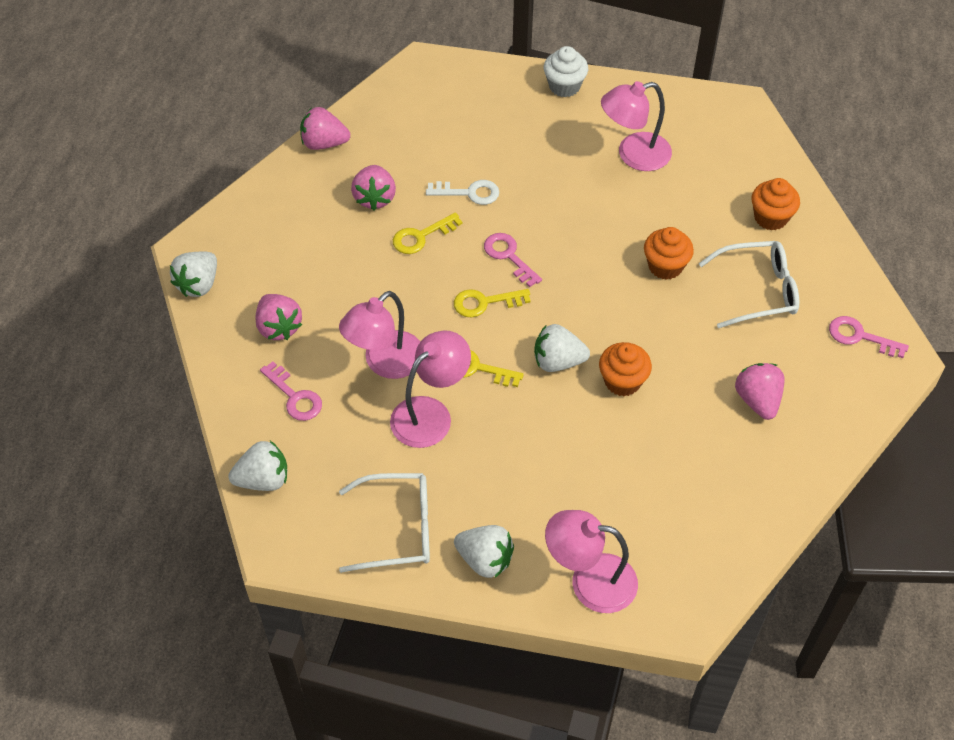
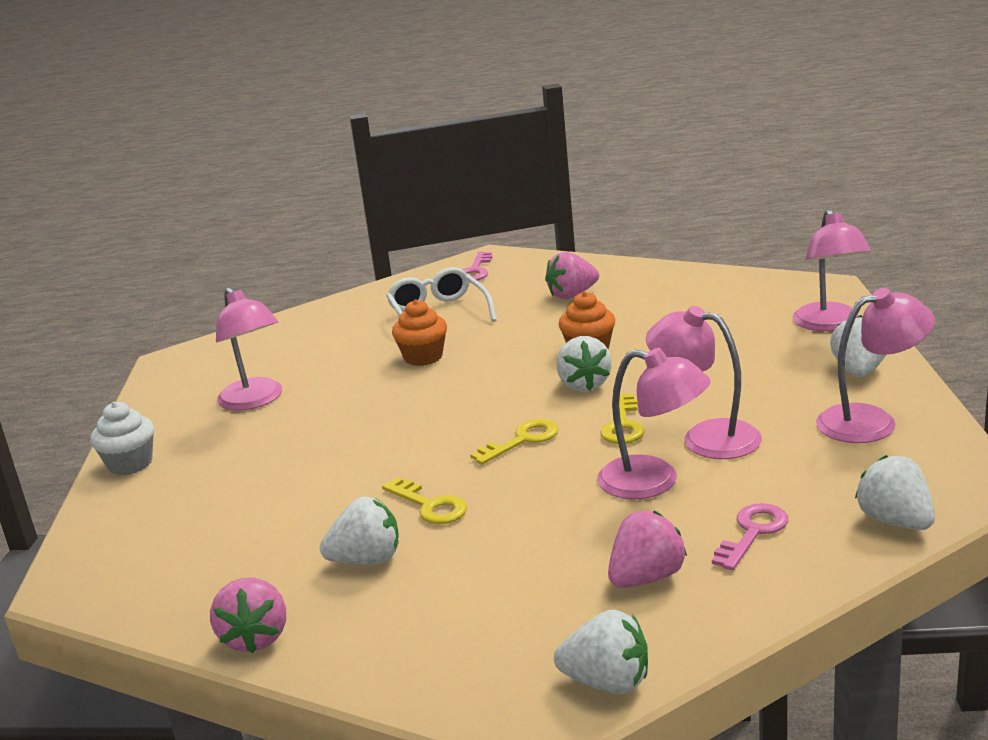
camera: 100 degrees left, 30 degrees down
white glasses [339,473,430,573] -> pink lamp [816,288,935,443]
pink strawberry [351,165,396,210] -> white strawberry [320,497,399,564]
white key [426,180,499,205] -> none
yellow key [454,289,531,318] -> yellow key turned 105 degrees counterclockwise [470,419,559,465]
pink key [484,233,542,287] -> none
orange cupcake [752,178,800,230] -> none

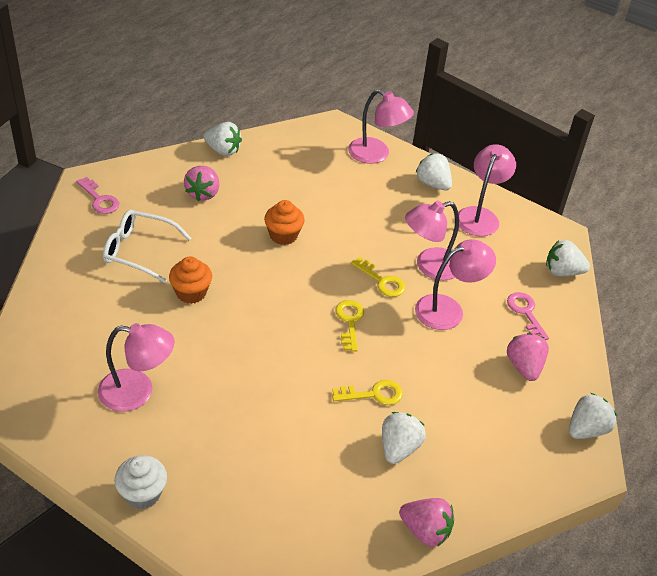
camera: 60 degrees left, 20 degrees up
white strawberry [556,336,612,391] -> white strawberry moved to [203,122,242,156]

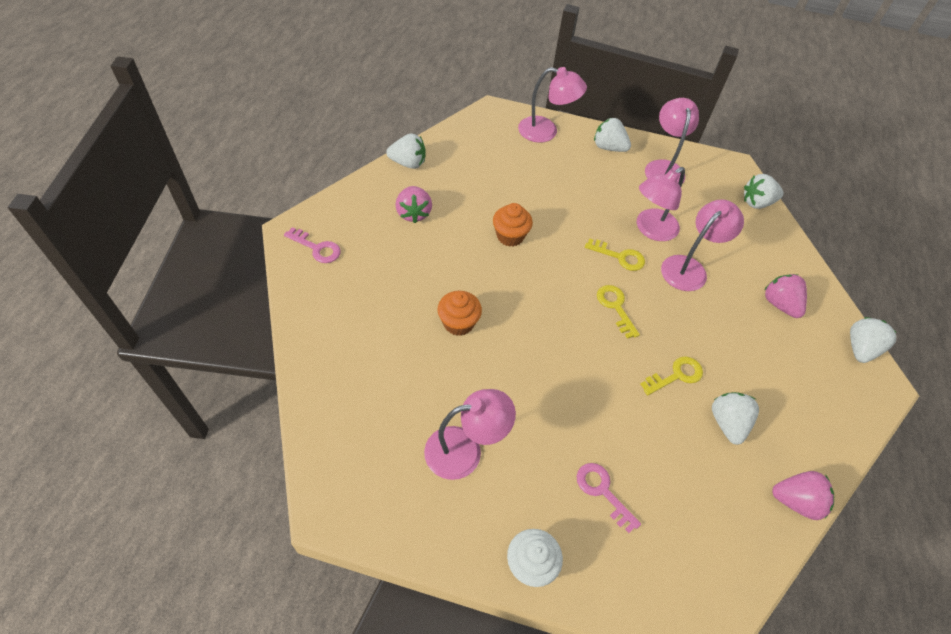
camera: 20 degrees left, 10 degrees up
white glasses [103,210,191,283] -> none
pink key [507,292,549,340] -> pink key moved to [577,463,641,533]

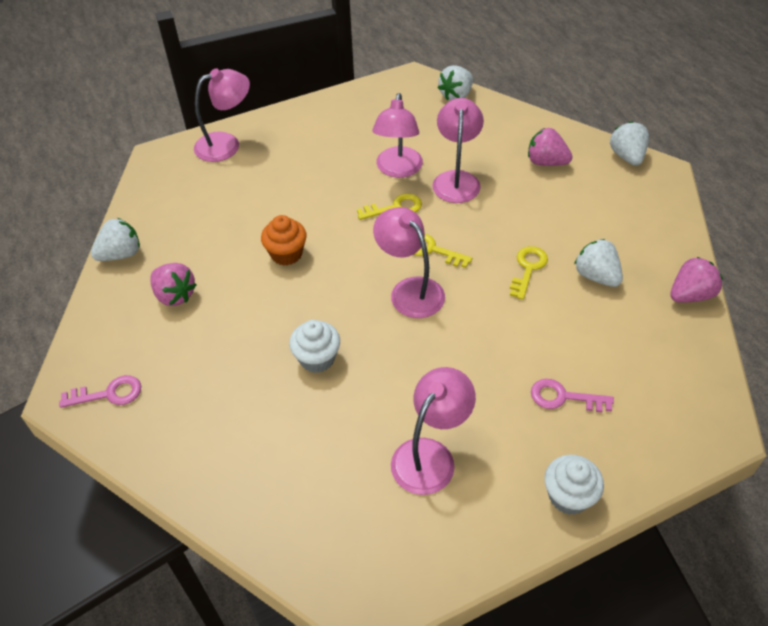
camera: 35 degrees left, 5 degrees down
orange cupcake [437,291,482,336] -> white cupcake [289,320,340,373]
white strawberry [594,118,631,152] -> none
pink lamp [645,98,699,183] -> pink lamp moved to [373,207,445,318]

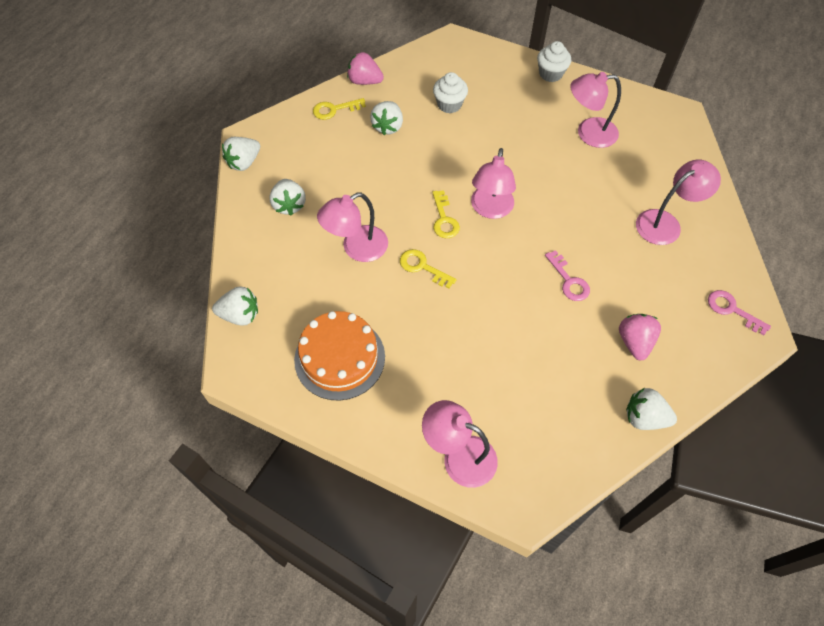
camera: 130 degrees left, 10 degrees up
orange cupcake [261,215,307,266] -> none
white cupcake [289,320,340,373] -> white cupcake moved to [433,72,468,113]
pink lamp [372,93,423,178] -> pink lamp moved to [636,160,721,245]
yellow key [510,246,548,300] -> yellow key moved to [313,98,366,120]
pink strawberry [528,128,573,166] -> white strawberry [269,179,306,216]
pink key [531,379,614,412] -> pink key moved to [545,250,590,301]
none -> orange cake [294,311,385,401]

